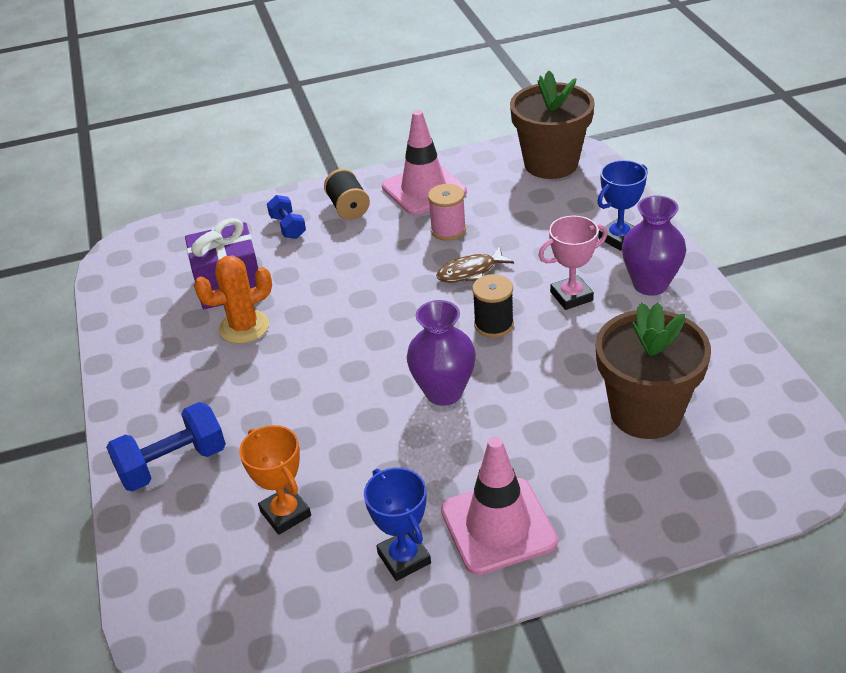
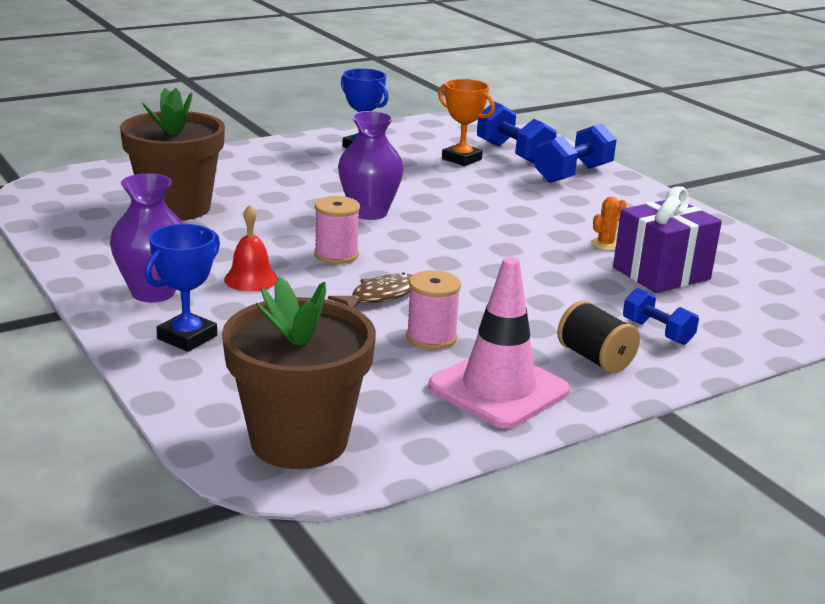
camera: 160 degrees right, 15 degrees down
orange cactus [194,255,272,344] -> orange cactus [591,197,627,250], size x0.54
pink traffic cone [441,437,558,575] -> none
black spool [472,274,514,338] -> pink spool [314,196,360,264]
pink trophy [538,216,608,310] -> red bell [224,205,278,291]
none -> blue dumbbell [477,102,556,164]

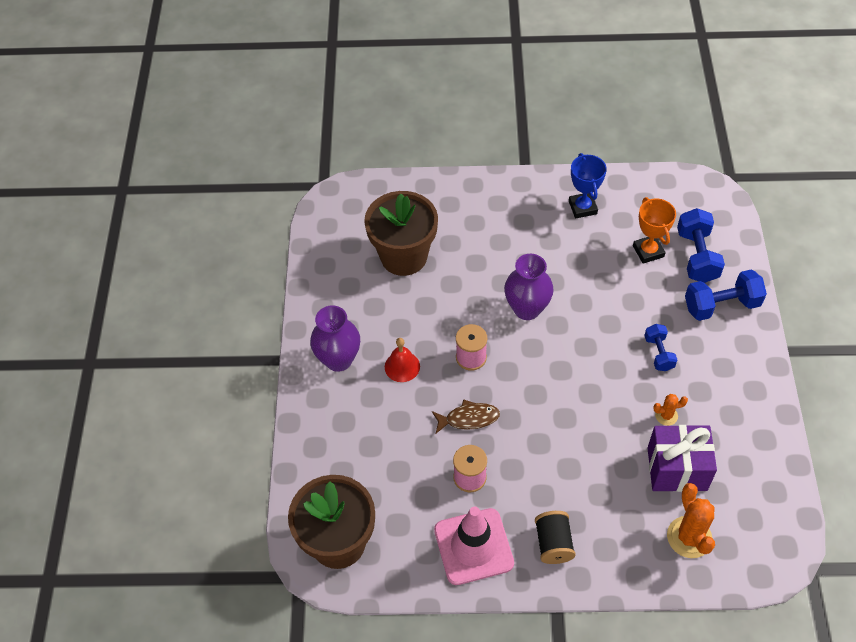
camera: 35 degrees right, 30 degrees up
blue trophy [145,224,220,352] -> none
blue dumbbell [623,288,699,345] -> blue dumbbell moved to [644,324,677,371]
none -> orange cactus [667,483,715,558]

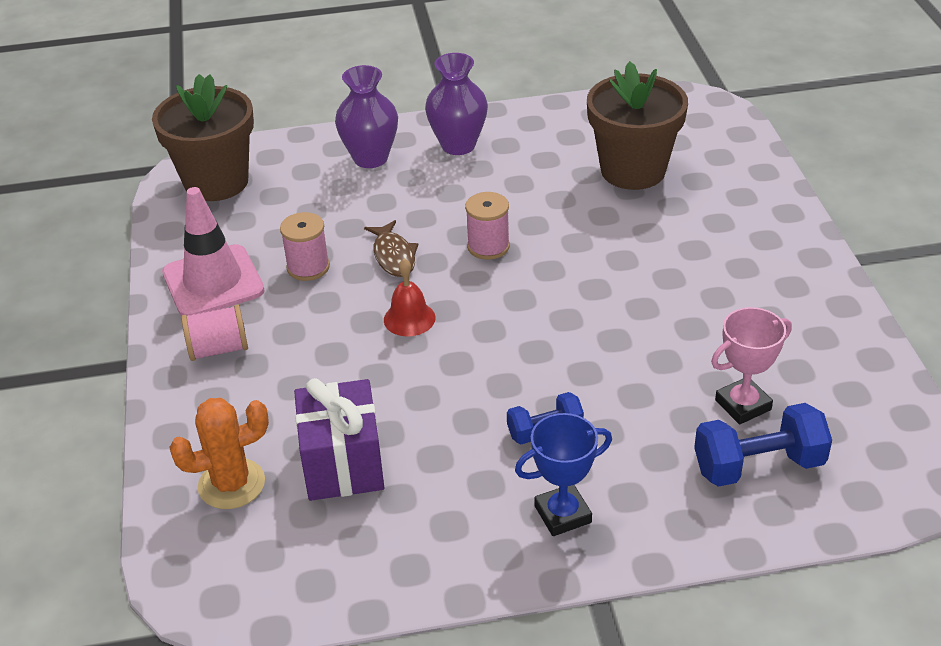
camera: 80 degrees right, 15 degrees down
red bell [385,338,420,382] -> red bell moved to [384,259,435,337]
purple vase [504,254,554,320] -> purple vase moved to [335,65,398,168]
black spool [535,511,576,564] -> pink spool [181,304,248,361]
blue trophy [569,153,607,219] -> blue trophy moved to [515,413,612,536]
orange trophy [633,197,676,264] -> pink trophy [711,307,792,424]
orange cactus [653,394,688,426] -> none
blue dumbbell [685,269,767,321] -> none

